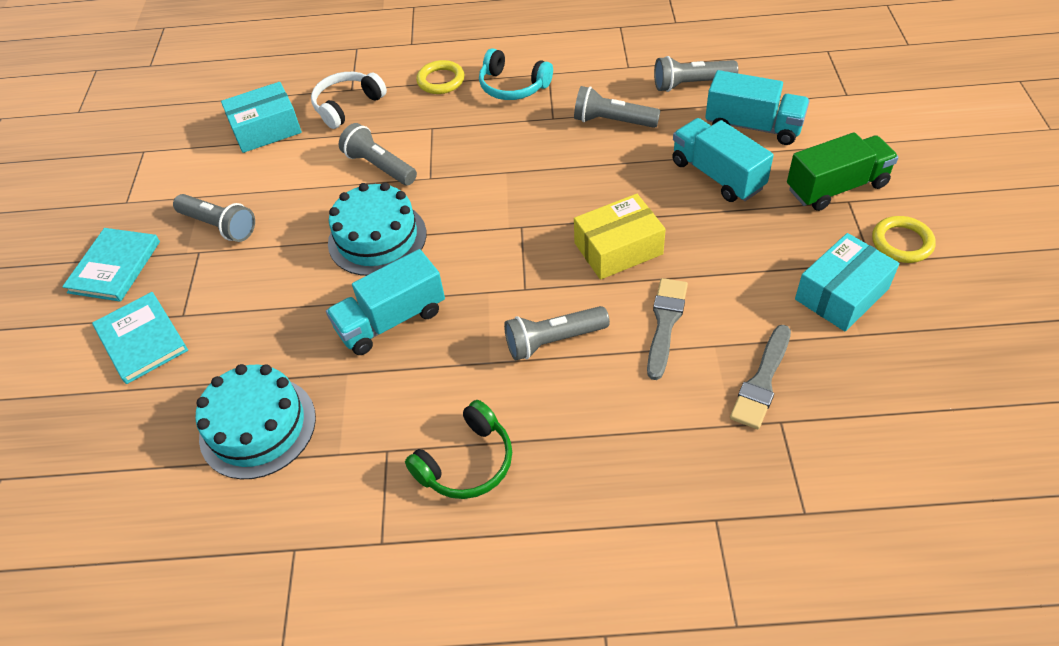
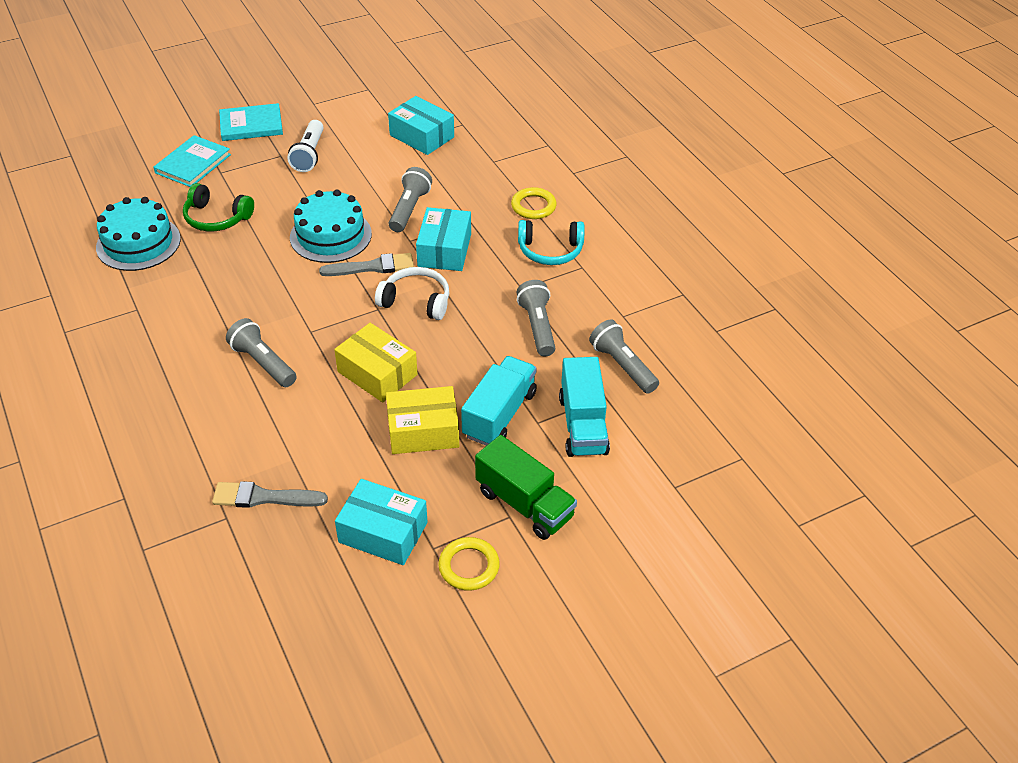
camera: 60 degrees right, 5 degrees down
grey flashlight [173,194,255,242] -> white flashlight [288,120,324,172]
white headphones [311,72,387,129] -> white headphones moved to [375,267,449,320]
turquoise truck [326,249,445,355] -> none
green headphones [405,400,512,499] -> green headphones moved to [183,183,254,231]
turquoise headphones [479,48,553,100] -> turquoise headphones turned 90 degrees counterclockwise [518,220,585,265]
grey brush [647,278,688,380] -> grey brush moved to [319,253,414,276]
none -> yellow box [386,386,459,454]
none -> turquoise box [416,207,471,271]

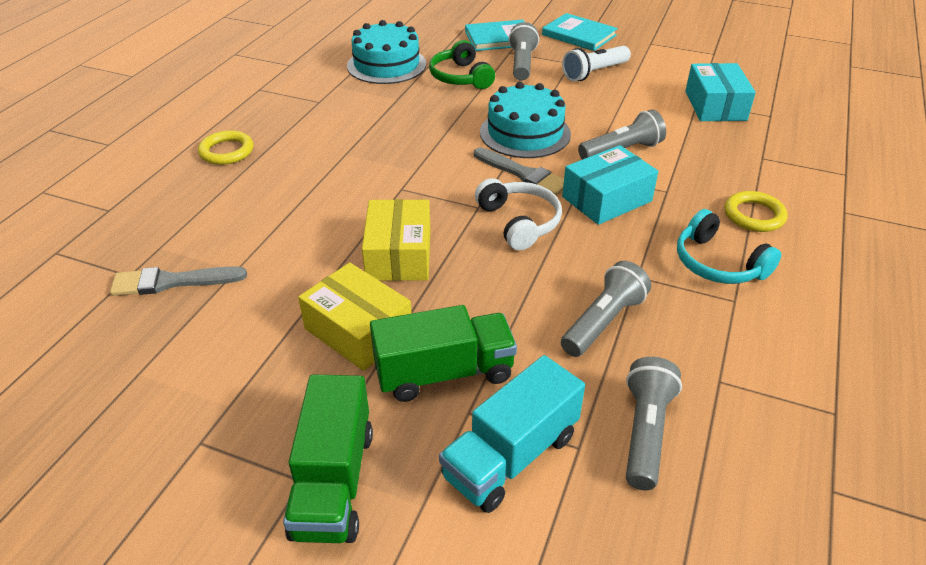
camera: 50 degrees right, 5 degrees down
grey brush [212,481,328,508] -> grey brush turned 60 degrees counterclockwise [110,266,247,296]
grey flashlight [226,318,297,387] -> grey flashlight moved to [509,22,539,81]
turquoise box [335,479,428,565] -> none
yellow ring [438,537,500,591] -> yellow ring moved to [198,130,253,165]
turquoise truck [461,356,537,446] -> green truck [370,305,517,402]

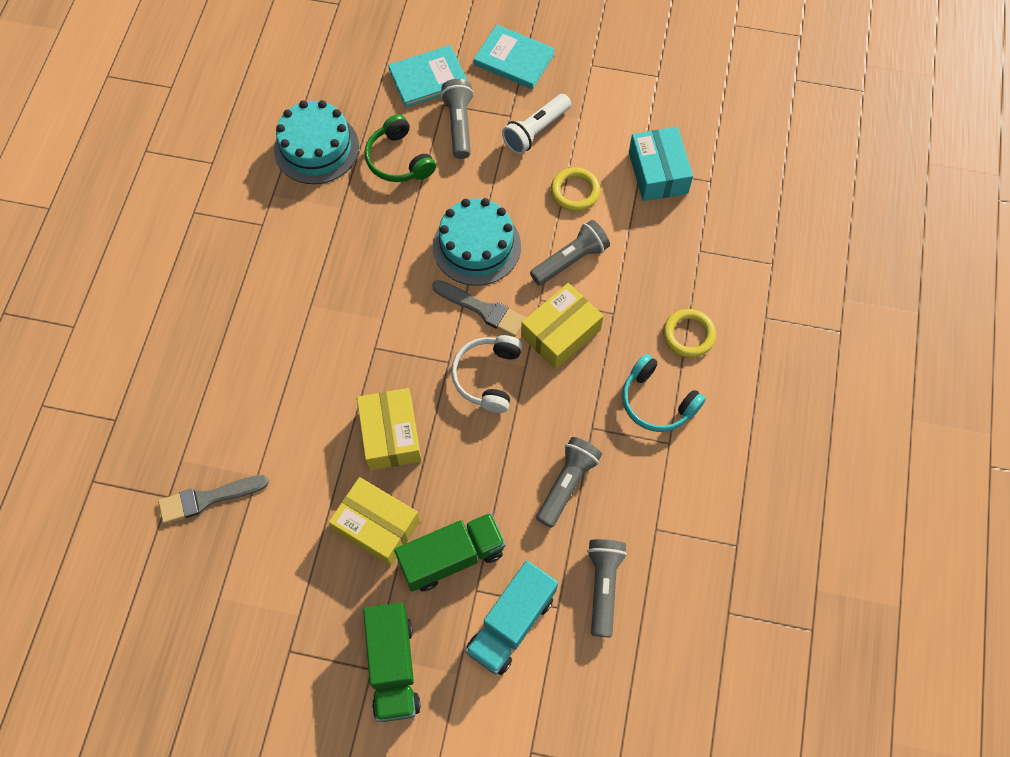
camera: 10 degrees left, 25 degrees up
yellow ring [198,130,253,165] -> yellow ring moved to [551,167,600,211]
white headphones [475,178,562,250] -> white headphones turned 135 degrees counterclockwise [451,335,522,413]
turquoise box [562,145,658,225] -> yellow box [521,283,604,369]

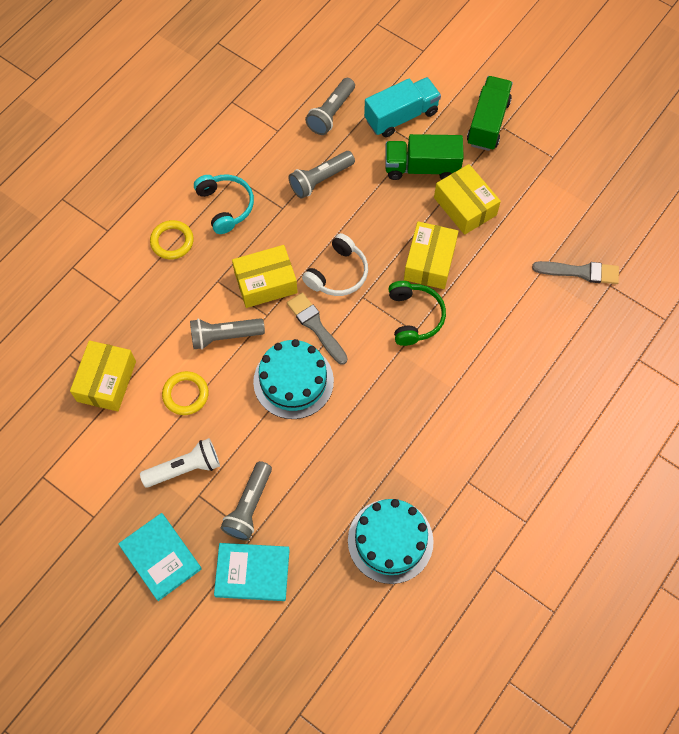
camera: 155 degrees left, 0 degrees up
green headphones [365,114,436,182] -> green headphones moved to [388,281,446,346]
turquoise box [629,127,693,201] -> yellow box [70,340,136,411]

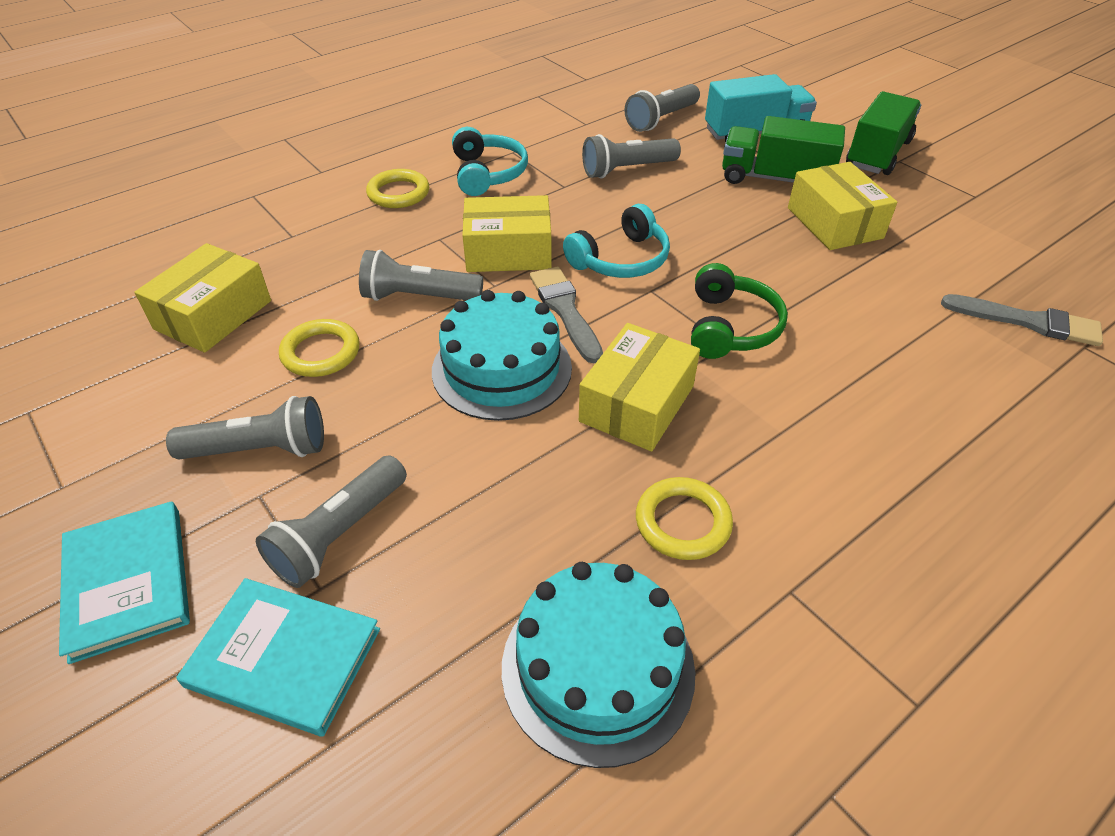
camera: 15 degrees right, 20 degrees down
white flashlight [140,438,220,488] -> grey flashlight [166,396,324,460]
white headphones [302,233,368,296] -> turquoise headphones [563,204,670,278]
yellow box [404,221,459,289] -> yellow box moved to [579,323,700,451]
none -> yellow ring [636,477,733,560]

